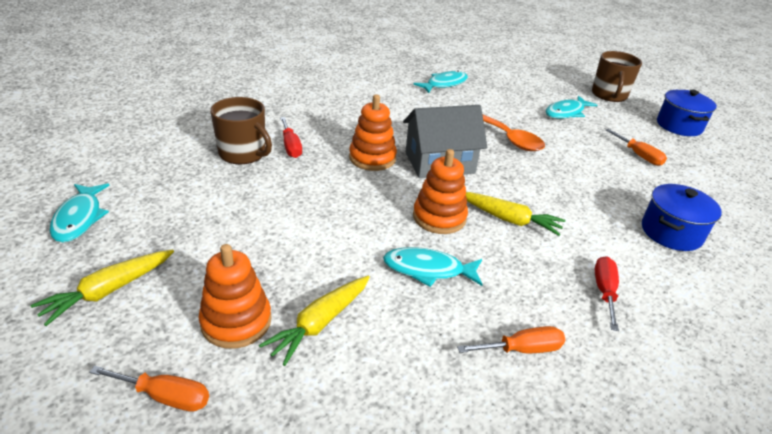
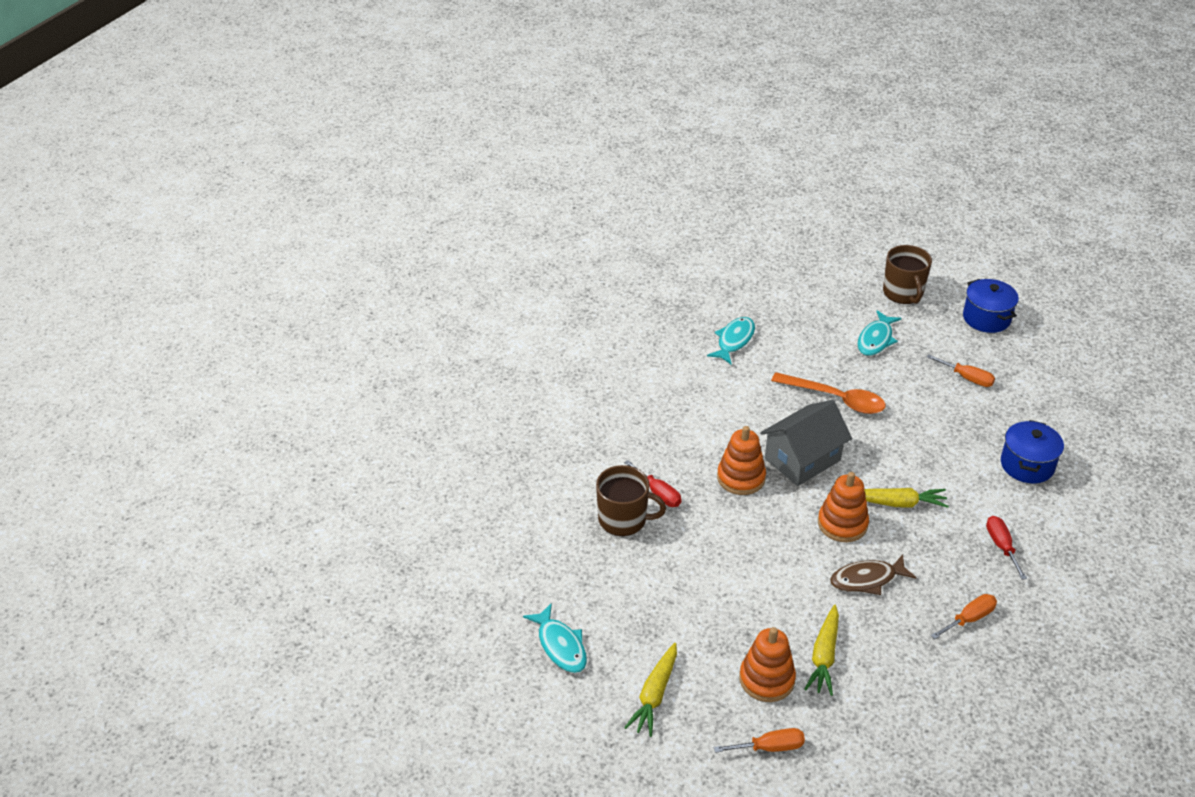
camera: 20 degrees left, 5 degrees up
turquoise fish [383,247,483,287] -> brown fish [830,555,916,595]

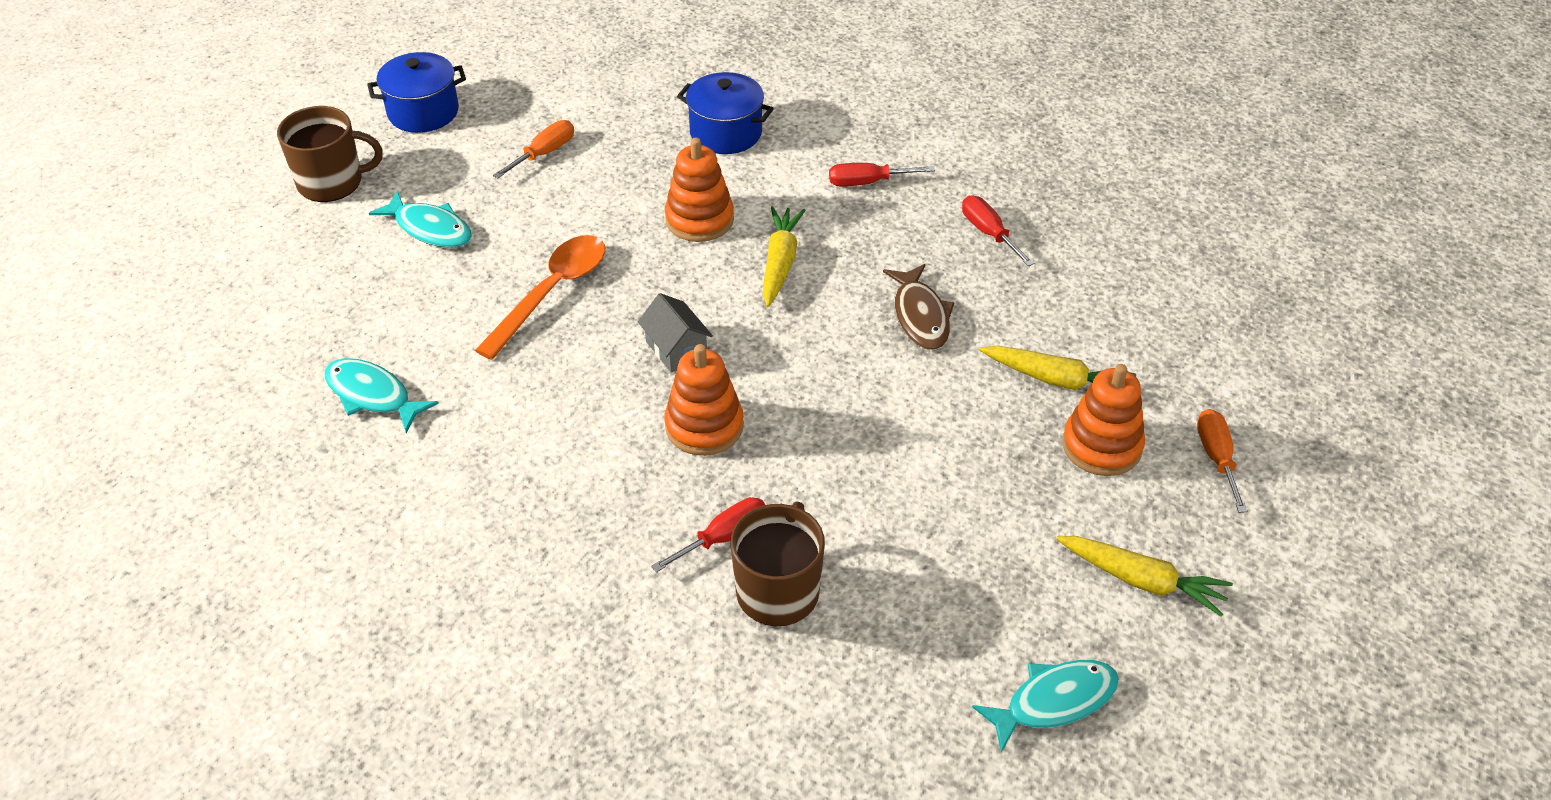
camera: 85 degrees left, 5 degrees up
grey house [760,400,852,486] -> grey house [638,293,713,373], size x0.55
orange stacking toy [818,472,869,542] -> orange stacking toy moved to [665,138,734,242]
orange screwdriver [931,594,997,639] -> red screwdriver [962,196,1035,266]

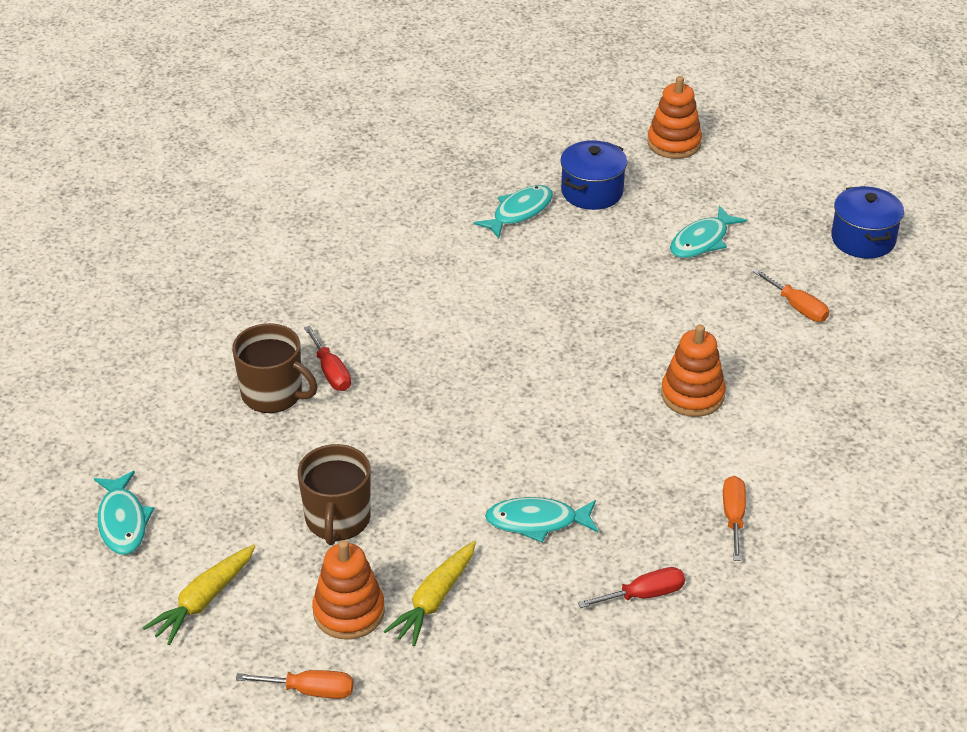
camera: 100 degrees right, 5 degrees down
brown mug [277,106,383,202] -> brown mug moved to [298,444,371,545]
orange spoon [475,235,605,360] -> none
grey house [638,293,713,373] -> none
orange stacking toy [664,344,744,456] -> orange stacking toy moved to [647,76,702,159]
blue pot [677,72,774,154] -> blue pot moved to [560,140,627,210]
yellow carrot [763,206,806,307] -> none
red screwdriver [829,163,935,187] -> orange screwdriver [723,476,746,561]
brown fish [883,264,955,350] -> turquoise fish [485,497,598,542]

